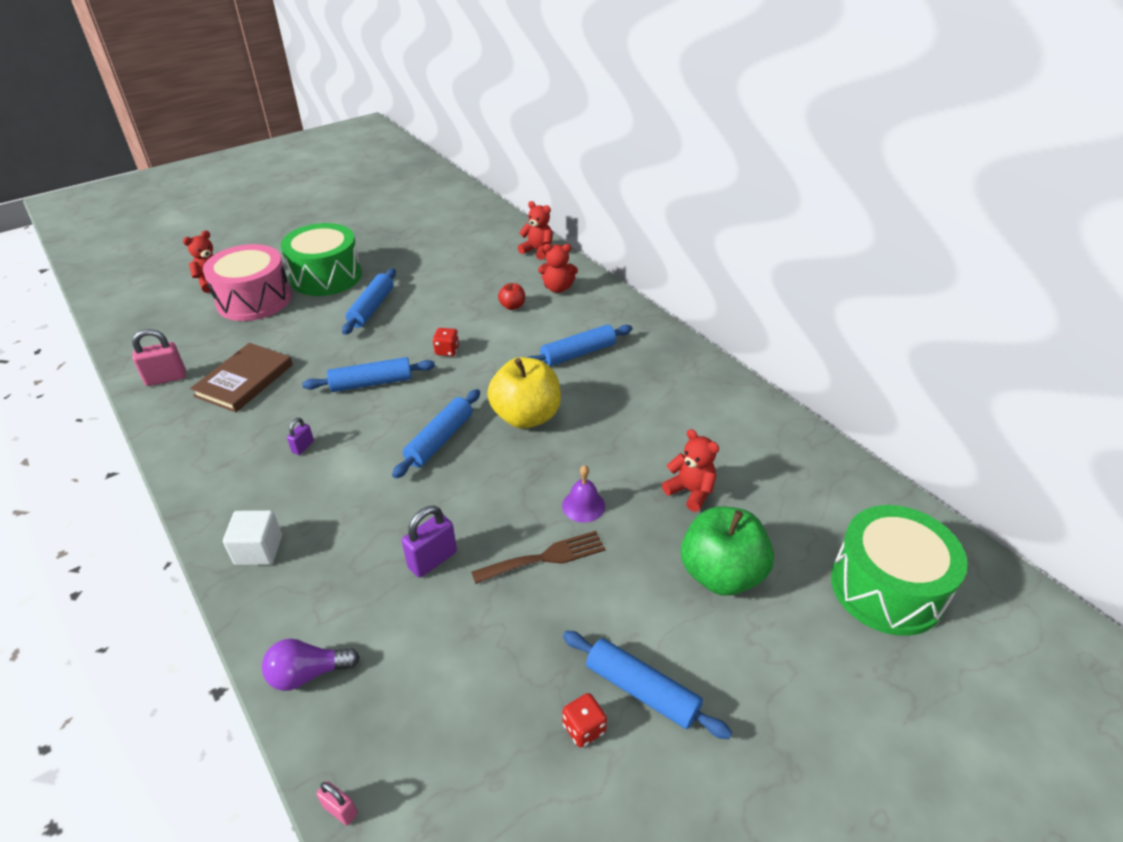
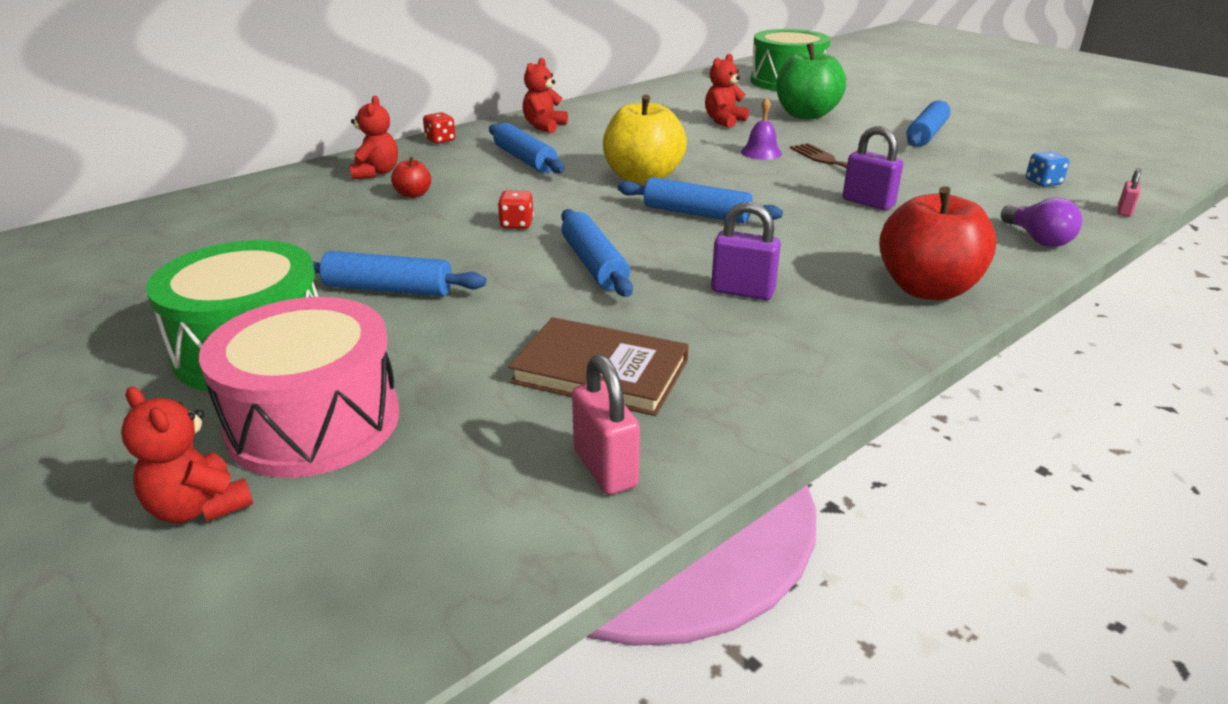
camera: 95 degrees left, 10 degrees down
white cube [223,510,282,565] -> red apple [879,186,997,300]
purple padlock [287,418,314,455] -> purple padlock [711,202,781,300], size x1.77
red teddy bear [518,201,553,260] -> red teddy bear moved to [523,58,568,133]
red dice [563,693,607,747] -> red dice moved to [423,112,456,144]
none -> blue dice [1026,151,1070,187]

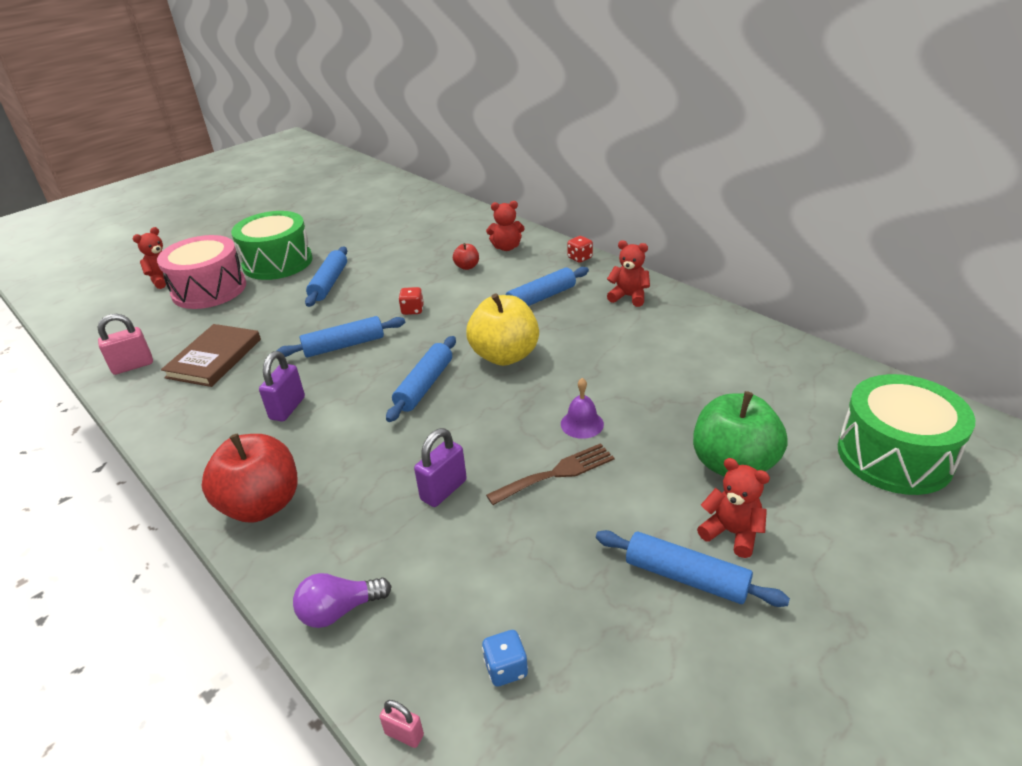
camera: 90 degrees right, 5 degrees up
red teddy bear [705,54,749,128] -> red teddy bear moved to [697,458,770,558]

